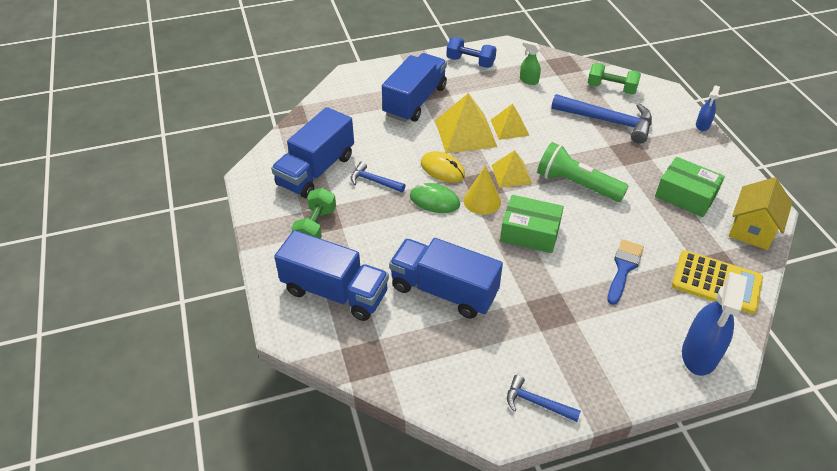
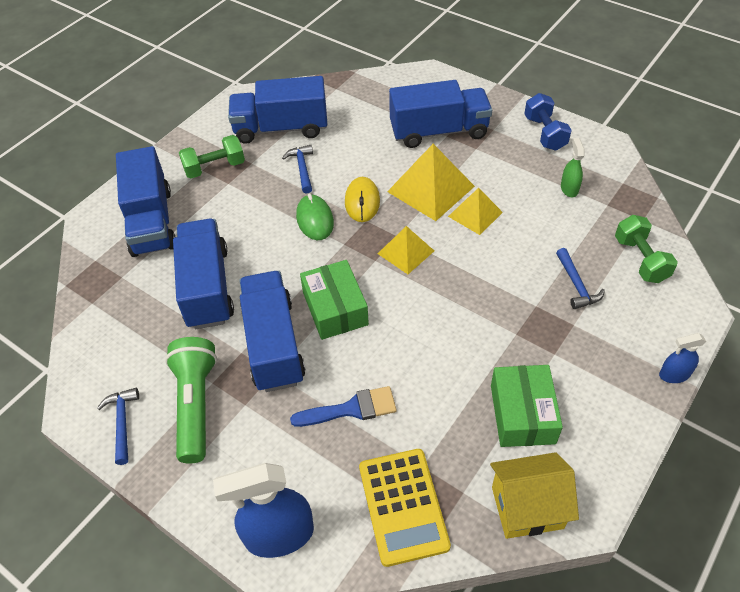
camera: 55 degrees right, 5 degrees up
yellow cone [464,166,501,215] -> none
green flashlight [537,142,629,202] -> green flashlight moved to [165,337,217,463]
blue hammer [551,94,652,144] -> blue hammer [556,248,605,309], size x0.52
none -> blue truck [239,271,305,392]

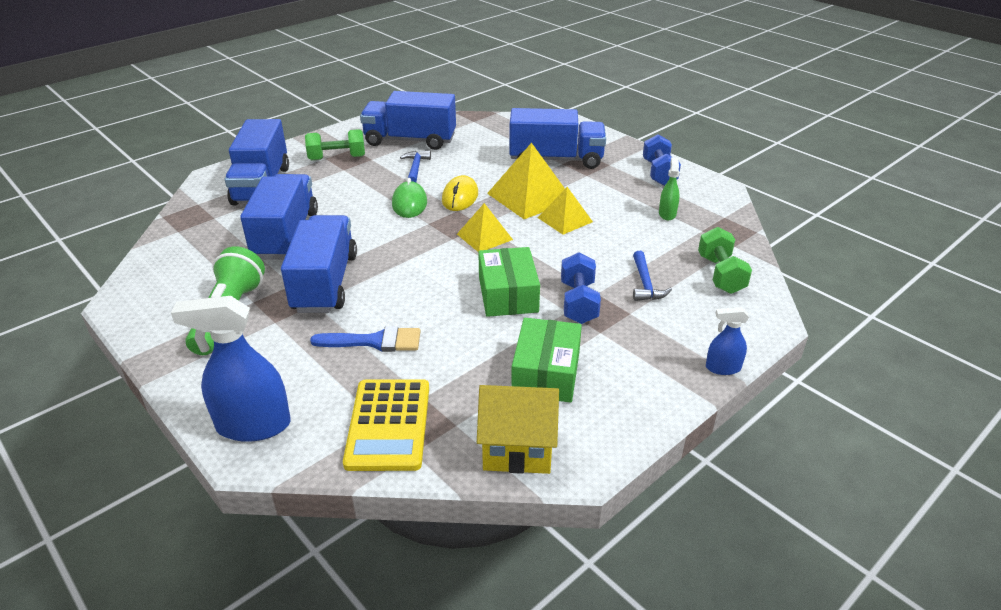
camera: 10 degrees right, 15 degrees down
blue hammer [97,388,139,465] -> none
green box [300,260,369,340] -> green box moved to [478,247,540,317]
none -> blue dumbbell [561,252,601,324]

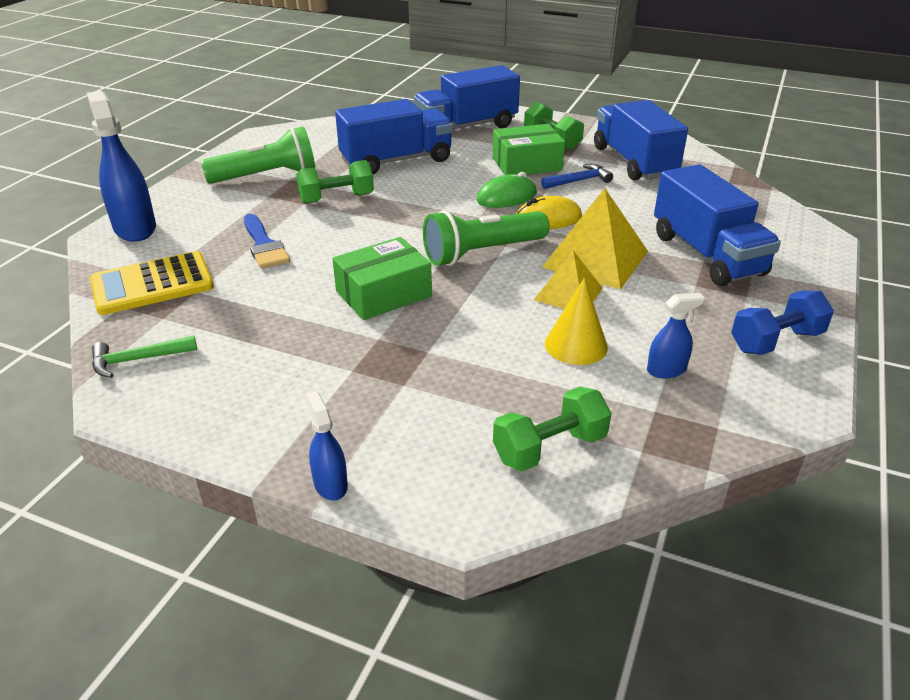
camera: 65 degrees right, 0 degrees up
blue truck [281,215,357,313] -> green dumbbell [296,160,374,204]
yellow pyramid [457,203,513,252] -> green flashlight [423,210,549,266]
yellow house [477,385,559,474] -> green hammer [92,336,197,378]
green box [511,318,582,403] -> green box moved to [492,124,565,175]
blue dumbbell [561,252,601,324] -> none
blue hammer [633,251,672,301] -> none
green spray bottle [659,157,680,220] -> blue spray bottle [647,293,705,378]
none -> yellow cone [545,278,608,365]

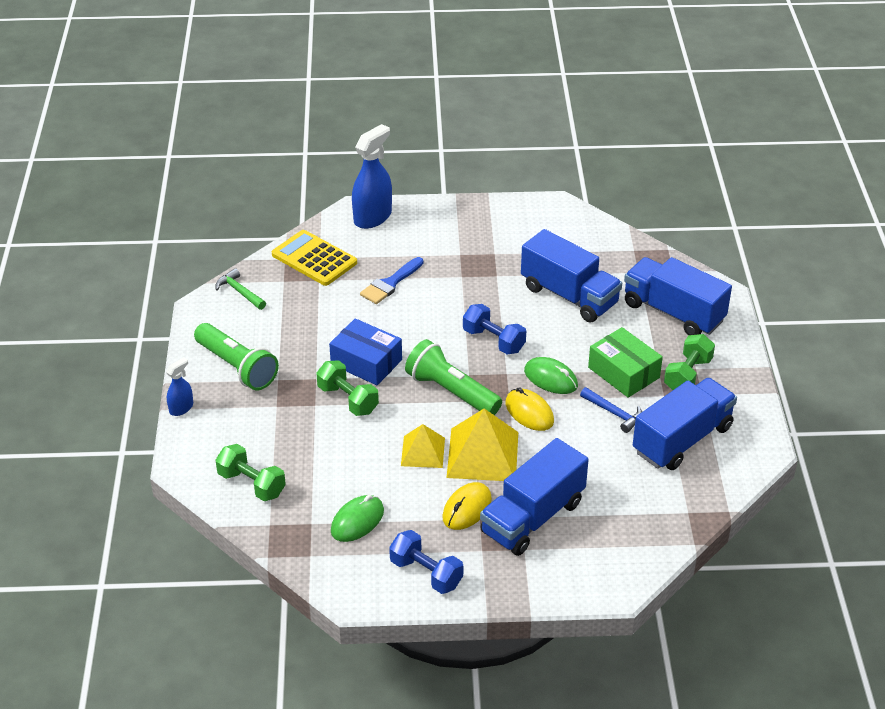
camera: 65 degrees right, 5 degrees up
green flashlight [201,126,315,184] -> green flashlight moved to [194,323,279,390]
green dumbbell [296,160,374,204] -> green dumbbell moved to [316,360,379,416]
green box [332,237,432,320] -> blue box [329,318,402,385]
yellow cone [545,278,608,365] -> none
blue spray bottle [647,293,705,378] -> green mouse [331,495,384,542]
none -> yellow mouse [442,482,492,530]
none -> blue dumbbell [463,304,526,355]

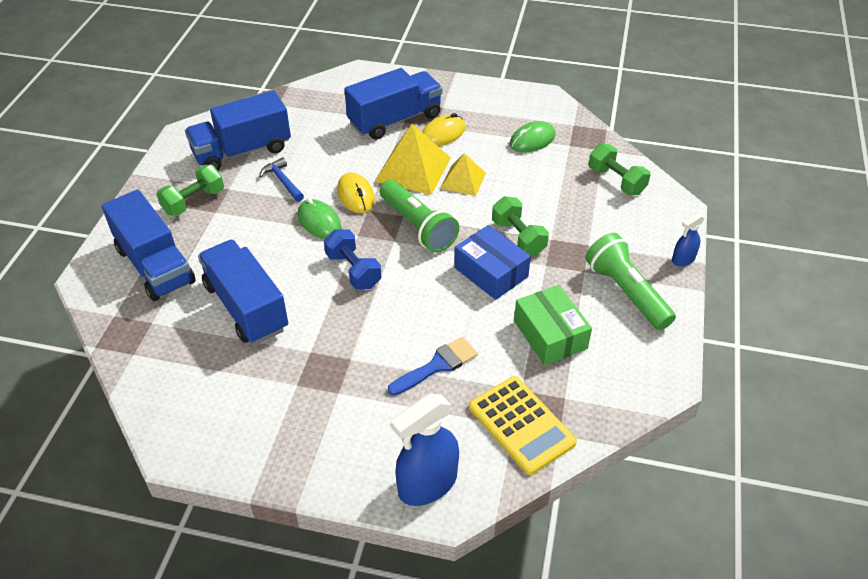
camera: 165 degrees left, 5 degrees up
green hammer [215,268,266,310] -> none
blue dumbbell [389,530,463,594] -> none
green box [588,327,663,398] -> green box moved to [514,285,592,365]

